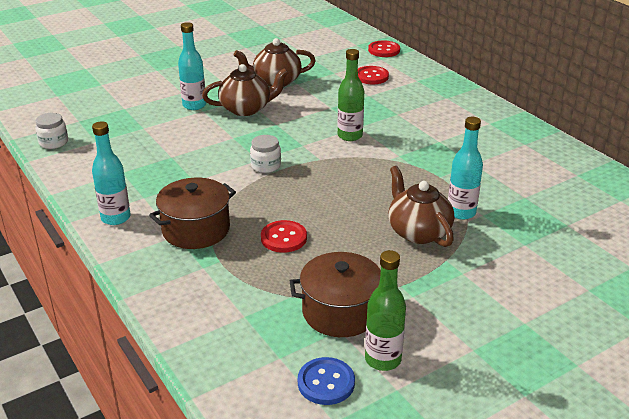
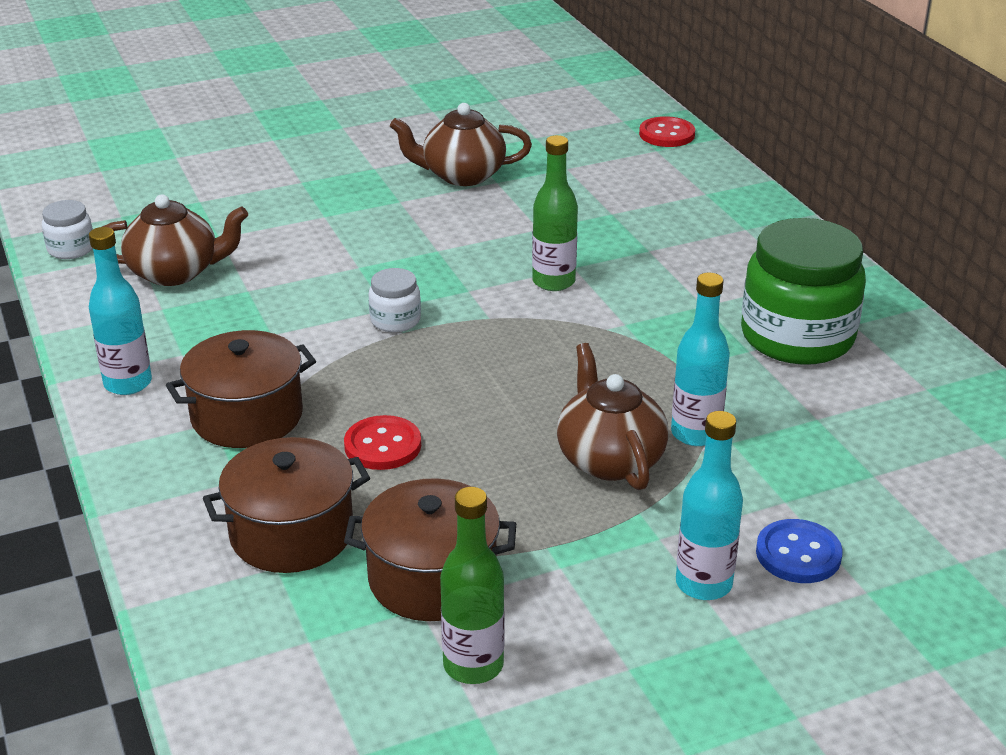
camera: 10 degrees right, 0 degrees up
turquoise bottle [178,22,206,110] -> turquoise bottle moved to [676,411,743,600]
brown teapot [202,64,288,116] -> brown teapot moved to [102,194,248,286]
blue button [298,357,355,405] -> blue button moved to [756,519,843,583]
red button [358,66,389,84] -> none
none -> brown pot [203,437,370,573]
none -> green jar [741,218,866,365]

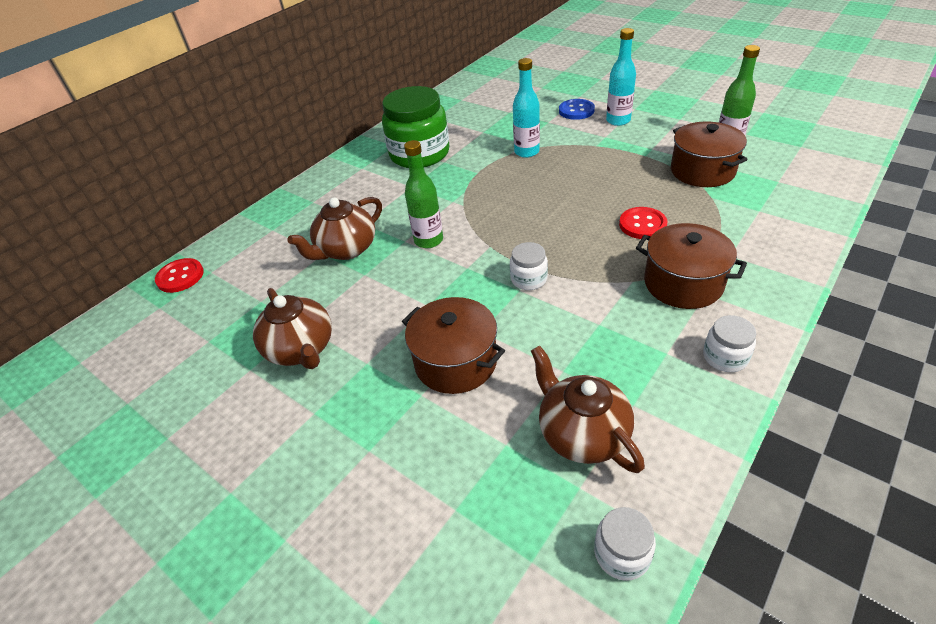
camera: 115 degrees left, 10 degrees up
turquoise bottle [89,227,152,395] -> white jar [703,315,756,372]
brown pot [203,437,370,573] -> brown pot moved to [402,297,505,394]
brown teapot [557,343,669,490] -> brown teapot moved to [287,197,382,260]

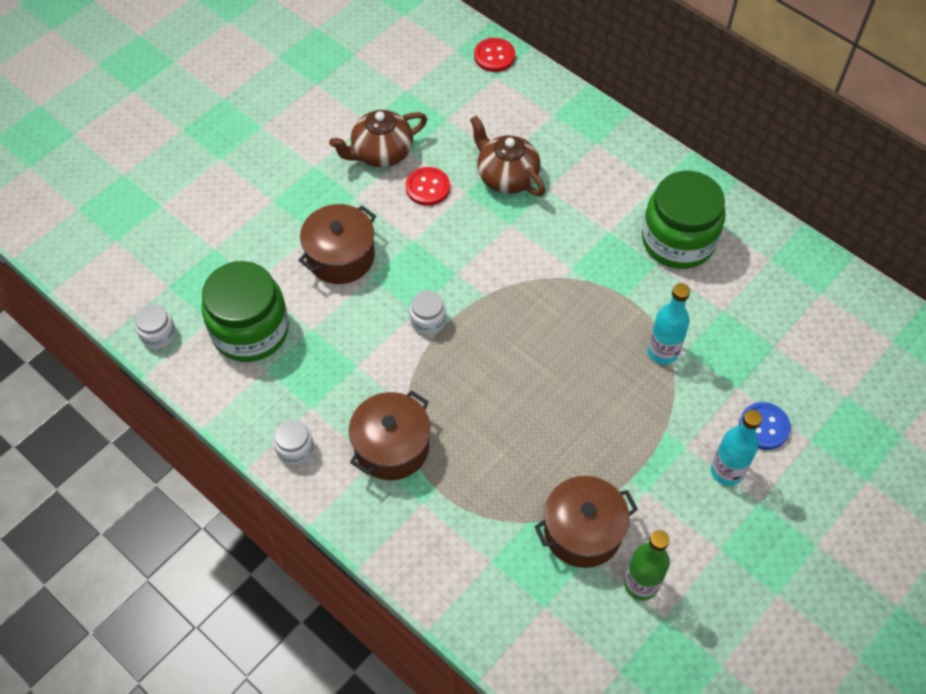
camera: 90 degrees right, 15 degrees up
green bottle [404,140,443,248] -> none
brown teapot [531,345,645,473] -> green jar [201,261,289,362]
red button [619,207,667,239] -> red button moved to [406,167,450,206]

